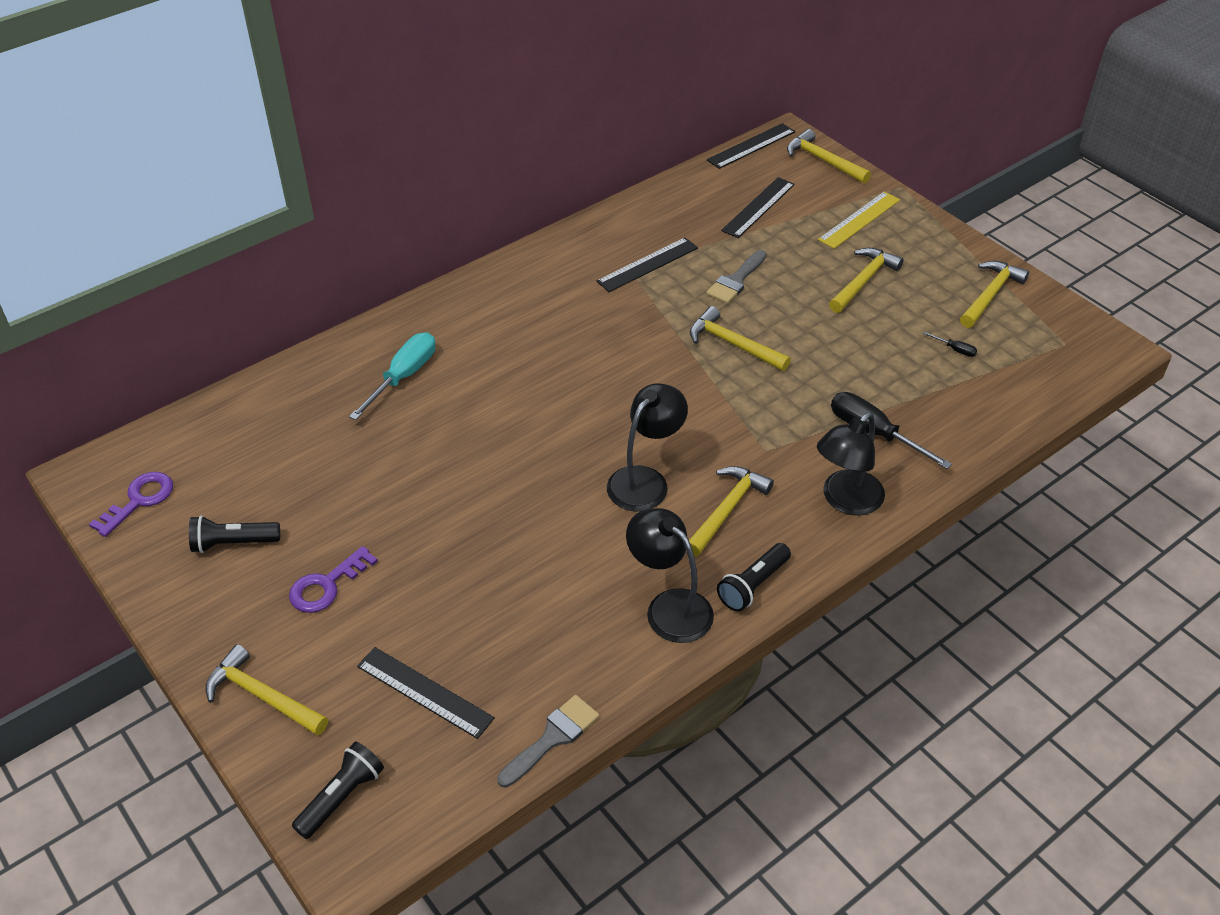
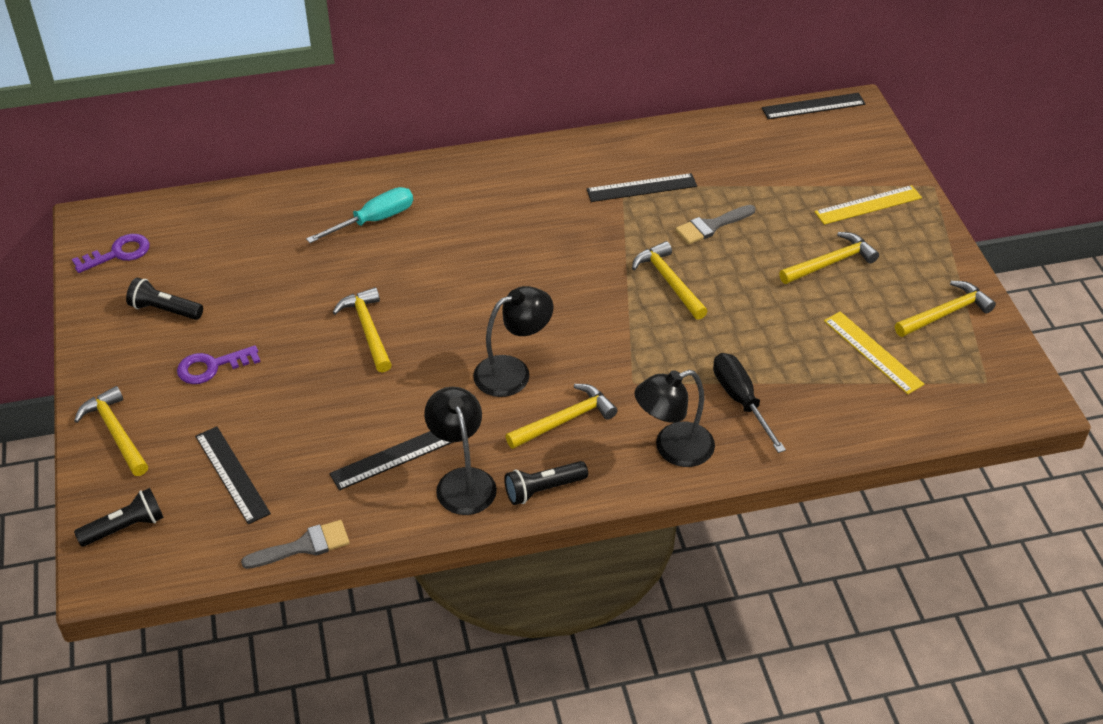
camera: 25 degrees right, 0 degrees up
black ruler [721,177,795,238] -> black ruler moved to [329,431,454,490]
yellow hammer [787,129,871,184] -> yellow hammer moved to [332,287,392,372]
black screwdriver [923,332,977,357] -> yellow ruler [824,311,924,394]

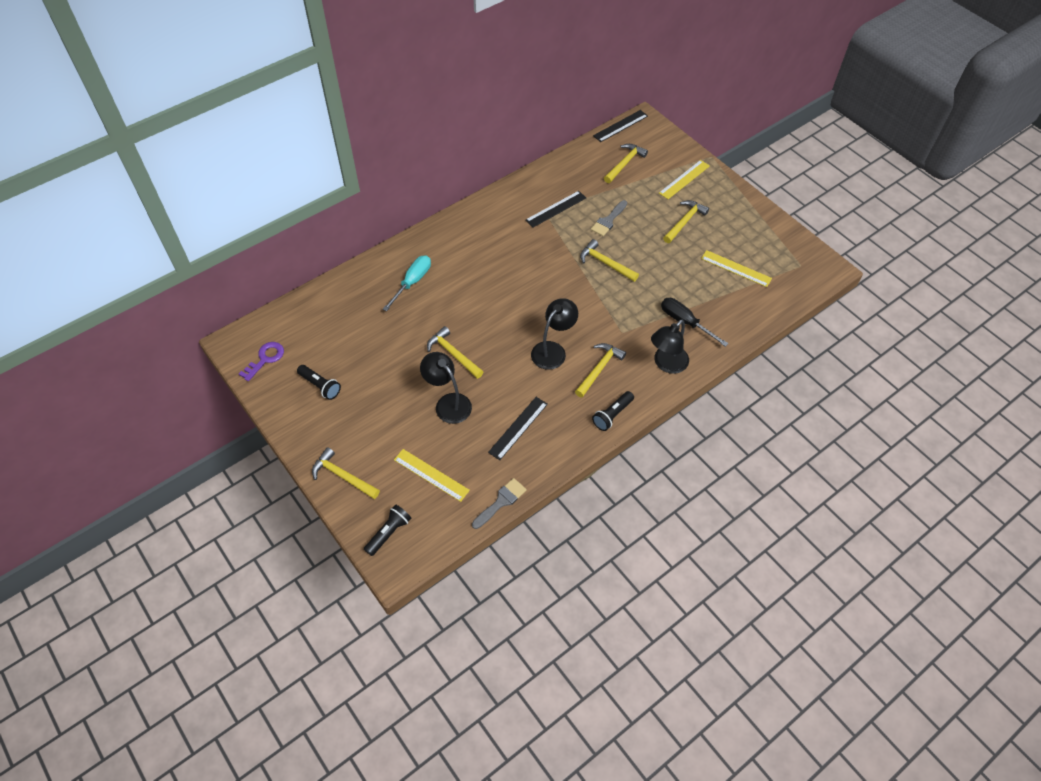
camera: 25 degrees left, 10 degrees up
black flashlight [126,278,203,320] -> black flashlight turned 135 degrees counterclockwise [297,365,341,400]
purple key [177,345,261,384] -> none
black ruler [195,426,271,524] -> yellow ruler [394,449,470,502]
black lamp [424,387,497,515] -> black lamp moved to [420,352,472,424]
yellow hammer [895,281,996,337] -> yellow hammer moved to [604,144,648,183]

